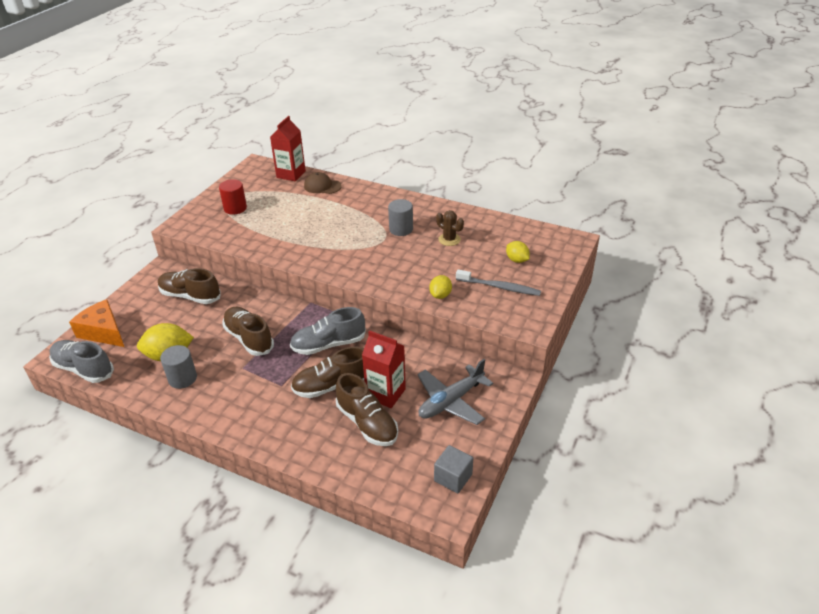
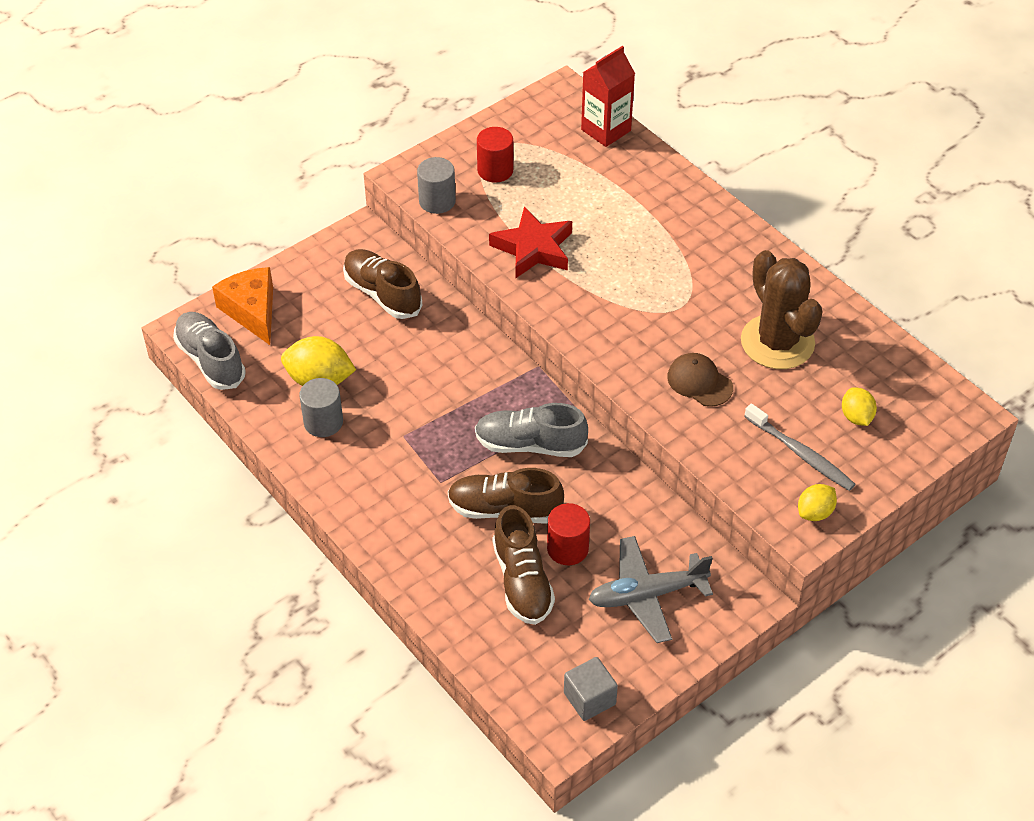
camera: 25 degrees right, 10 degrees up
brown shoe [222,307,274,356] -> none
brown cap [304,172,342,194] -> brown cap moved to [667,353,733,407]
red carton [362,330,406,408] -> red cylinder [547,503,590,565]
grey cylinder [388,199,413,236] -> grey cylinder moved to [417,157,456,214]
yellow lemon [429,275,452,299] -> yellow lemon moved to [798,484,837,521]
brown cactus [436,210,464,246] -> brown cactus [741,250,823,369], size x2.05
none -> red star [489,207,572,278]

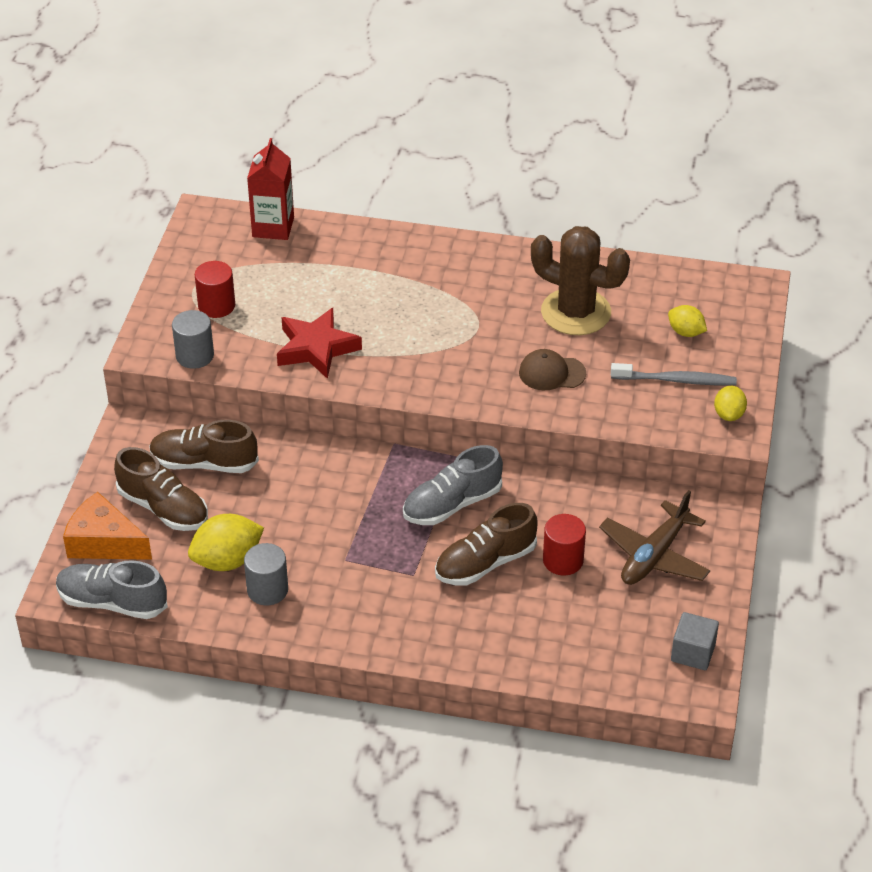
camera: 40 degrees left, 5 degrees down
brown shoe [493,505,555,625] -> brown shoe moved to [114,447,208,531]
grey plane [589,536,713,643] -> brown plane [599,490,710,585]

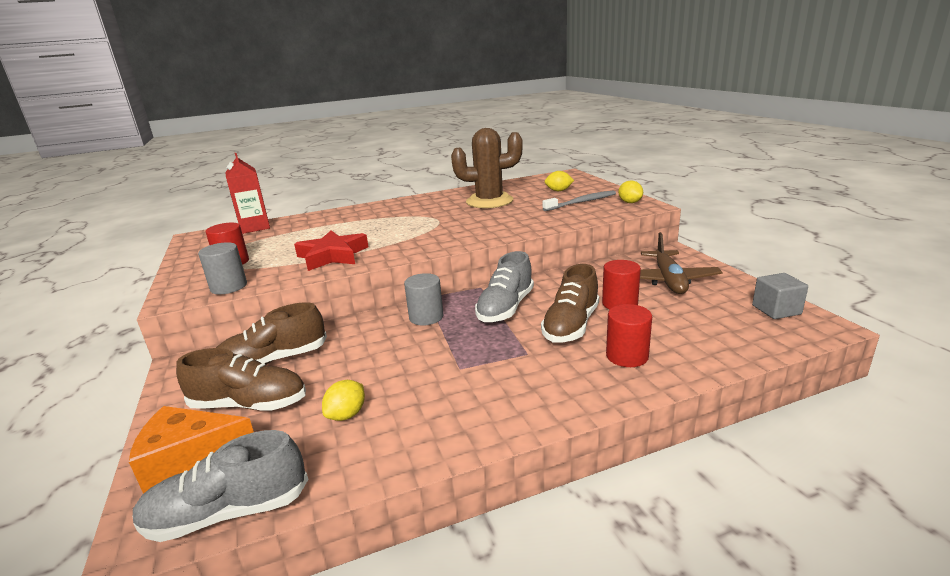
camera: 30 degrees left, 20 degrees down
yellow lemon [188,514,264,571] -> yellow lemon [322,380,365,421], size x0.60
grey cylinder [244,543,288,606] -> grey cylinder moved to [404,273,444,325]
brown cap [519,349,586,390] -> none
none -> red cylinder [606,304,652,367]

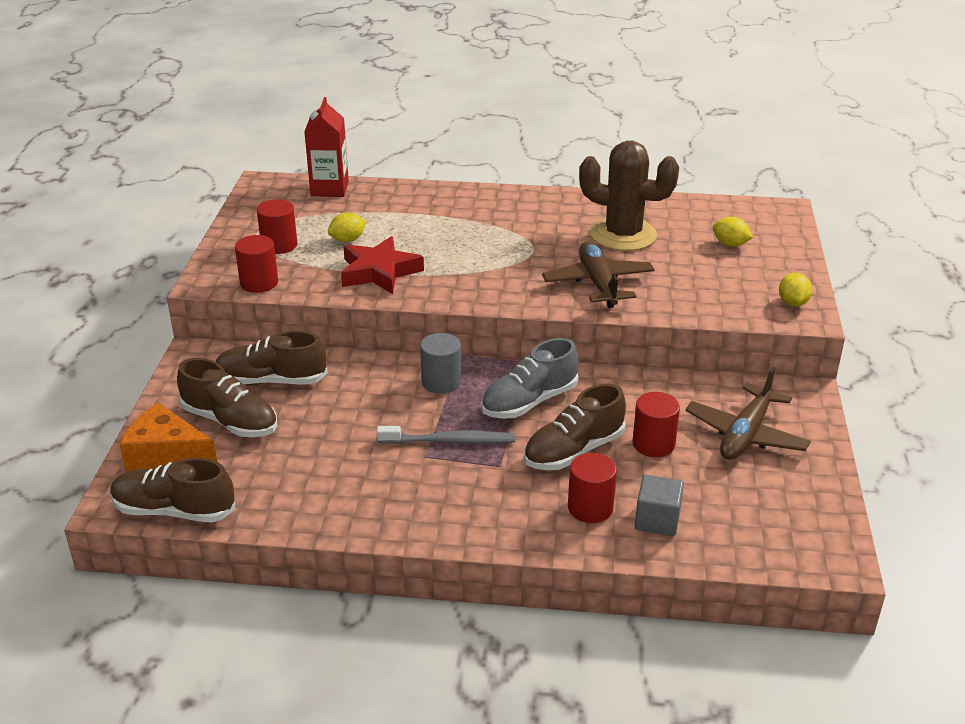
camera: 25 degrees right, 10 degrees up
grey shoe [132,430,308,542] -> brown shoe [110,458,236,522]
grey cylinder [198,242,247,294] -> red cylinder [235,235,278,293]
yellow lemon [322,380,365,421] -> yellow lemon moved to [328,212,367,242]
grey toothbrush [543,191,616,211] -> grey toothbrush moved to [377,426,515,444]
grey cube [752,273,808,319] -> grey cube moved to [635,475,684,536]
none -> brown plane [542,242,655,308]

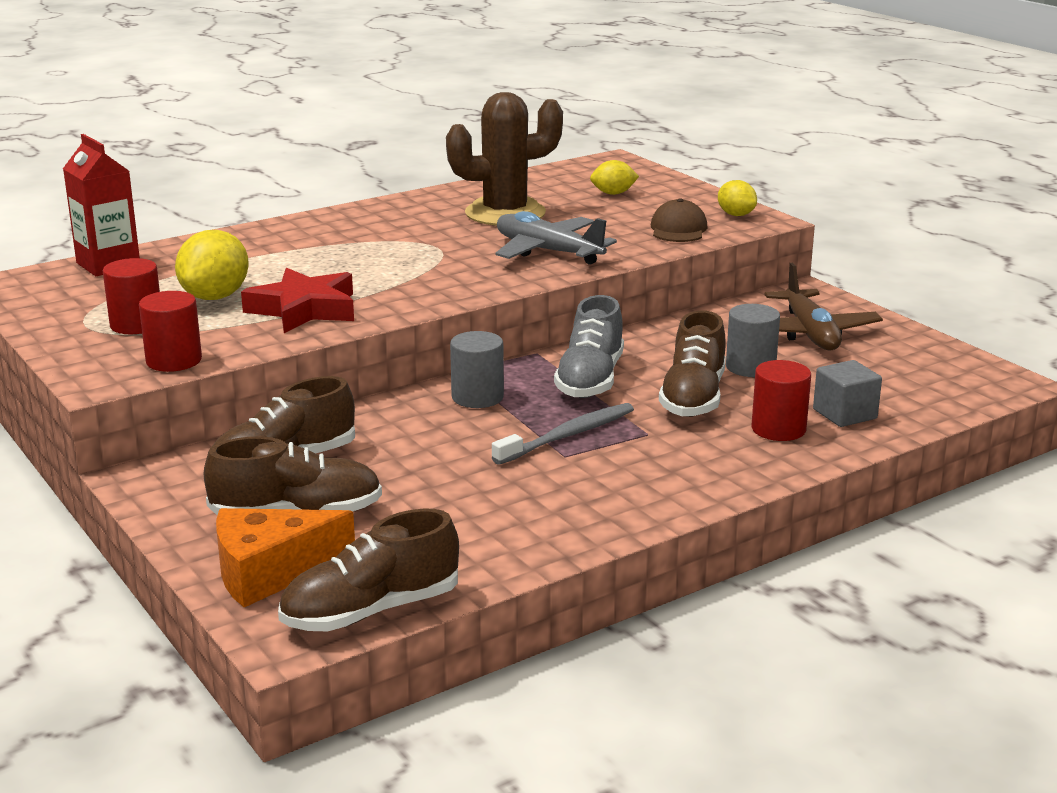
camera: 40 degrees left, 10 degrees down
yellow lemon [328,212,367,242] -> yellow lemon [175,230,249,300], size x1.68
brown plane [542,242,655,308] -> grey plane [495,211,617,265]
red cylinder [632,392,680,457] -> grey cylinder [726,304,780,377]
none -> brown cap [651,198,708,242]

